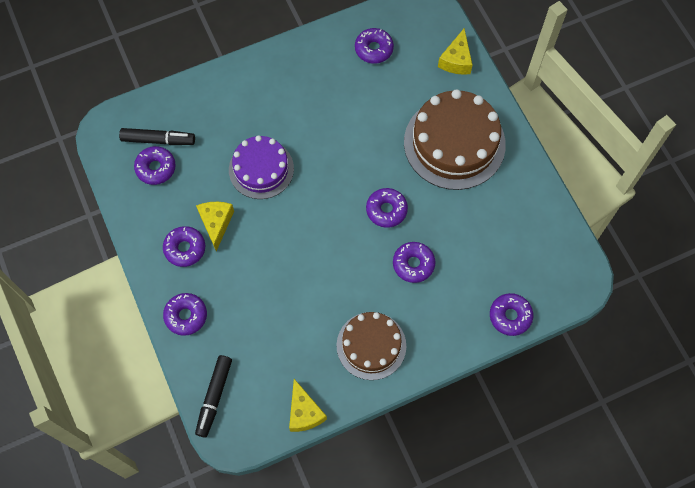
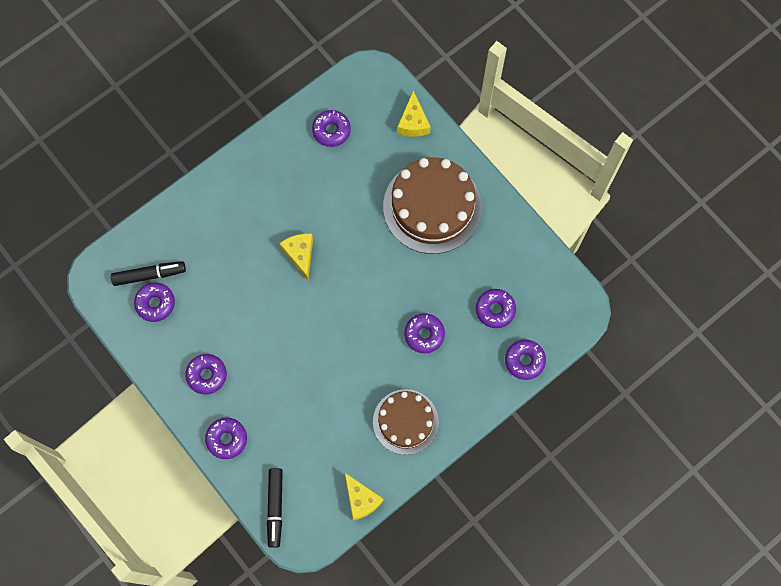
camera: 15 degrees left, 5 degrees up
yellow cheese [196,202,234,251] -> yellow cheese moved to [279,233,313,280]
purple cake [229,135,294,199] -> none
purple donut [366,188,408,228] -> purple donut moved to [476,289,516,328]

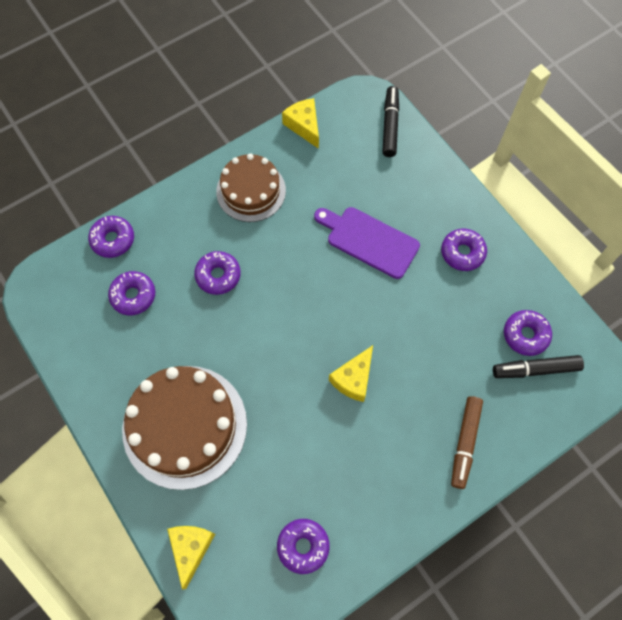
camera: 175 degrees left, 5 degrees down
purple donut [205,418,247,459] -> none
yellow cheese [279,233,313,280] -> yellow cheese turned 45 degrees clockwise [329,345,373,402]
none -> purple cutting board [314,207,420,279]
none -> brown marker [451,396,483,489]

